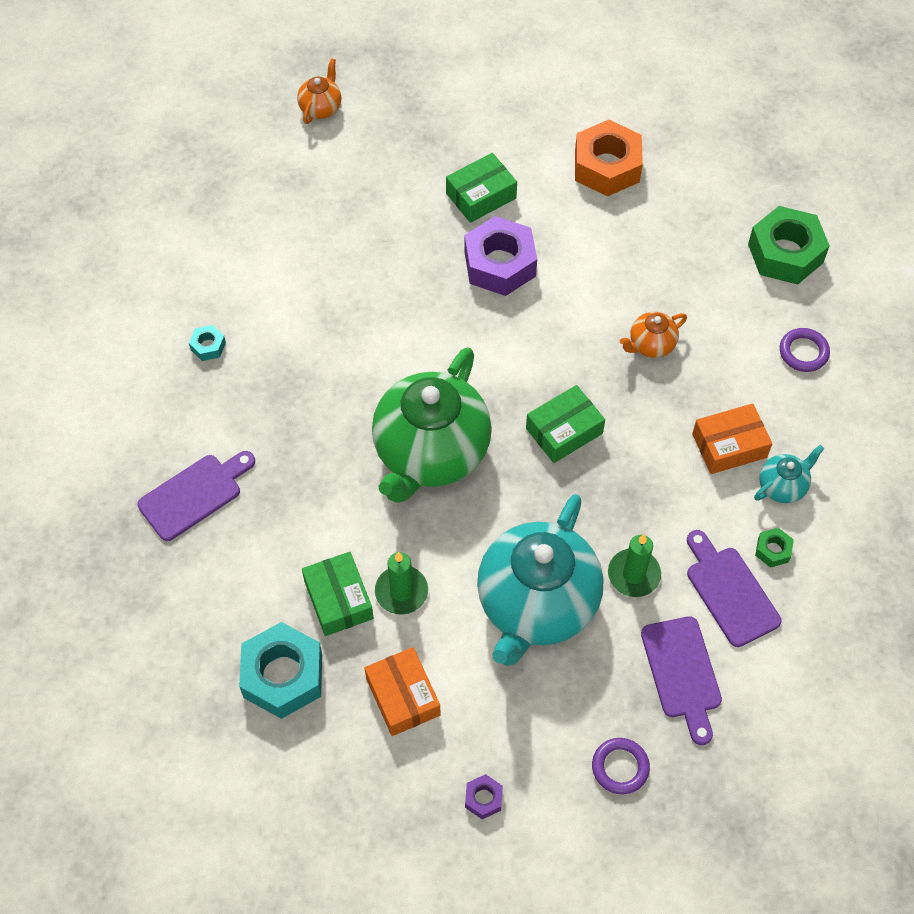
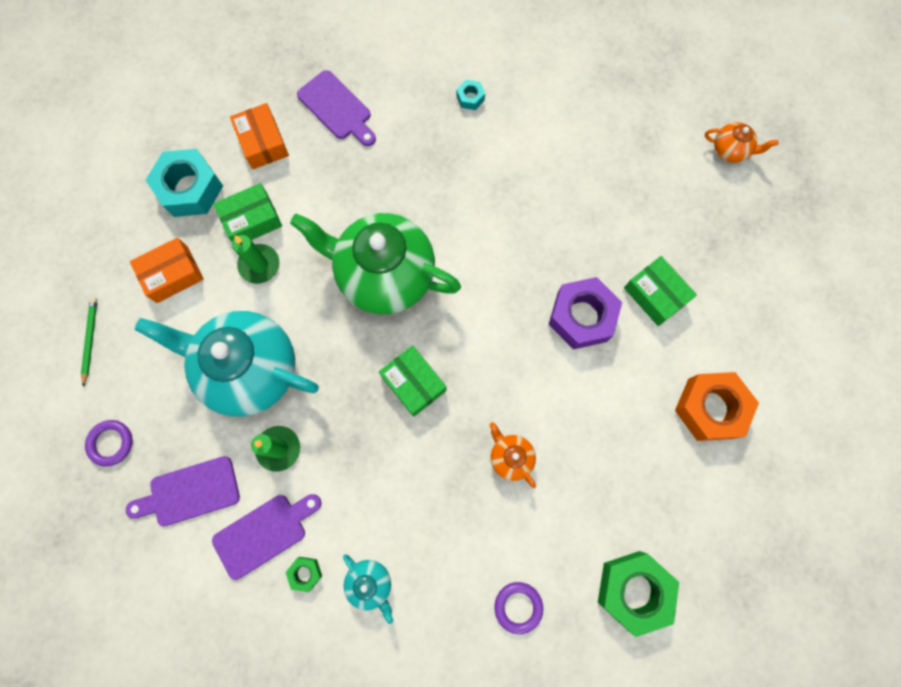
camera: 85 degrees right, 15 degrees up
purple nut [465,774,503,819] -> green pencil [81,297,97,387]
orange box [692,403,772,474] -> orange box moved to [230,103,289,169]

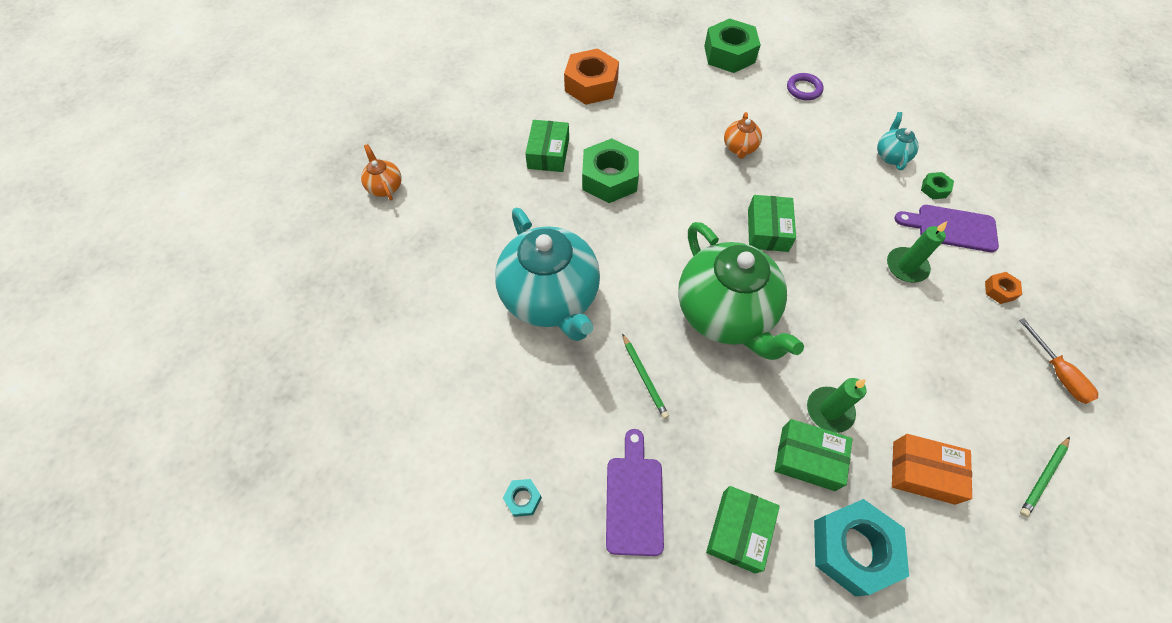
camera: 135 degrees left, 15 degrees down
purple ring [85,420,133,467] -> orange screwdriver [1019,318,1098,404]
purple cutting board [126,456,240,526] -> orange nut [985,272,1022,304]
turquoise teapot [135,311,319,417] -> turquoise teapot moved to [495,208,600,341]
orange box [230,103,289,169] -> green box [706,486,780,574]
turquoise nut [457,80,485,110] -> turquoise nut moved to [503,479,542,517]
purple nut [548,277,622,349] -> green nut [582,138,639,203]
none -> green pencil [622,334,669,419]

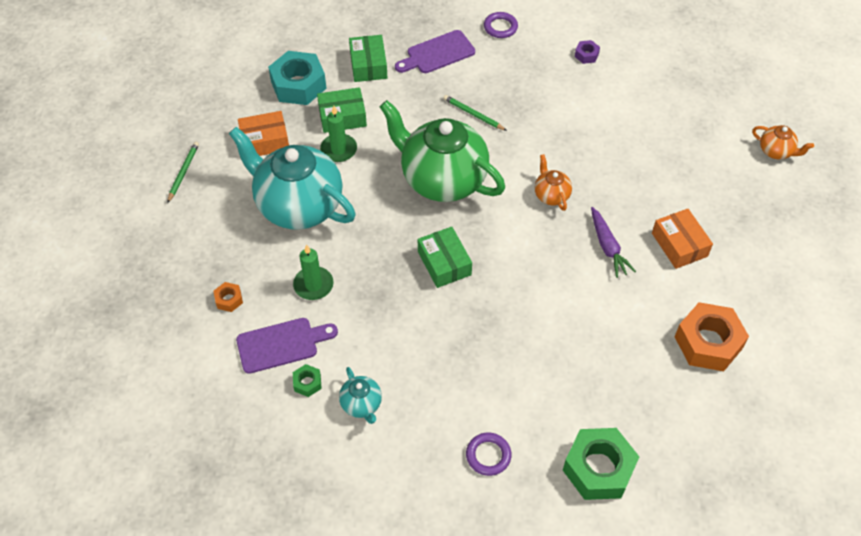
camera: 150 degrees right, 5 degrees down
turquoise teapot [495,208,600,341] -> turquoise teapot moved to [229,127,355,230]
turquoise nut [503,479,542,517] -> purple ring [484,12,518,38]
green box [525,120,569,172] -> orange box [652,209,713,269]
green nut [582,138,639,203] -> purple carrot [591,207,636,278]
purple cutting board [606,429,664,556] -> purple cutting board turned 90 degrees clockwise [395,30,475,73]
orange teapot [724,112,762,159] -> orange teapot moved to [535,154,572,211]
orange screwdriver [1019,318,1098,404] -> none
none -> purple nut [575,40,600,64]

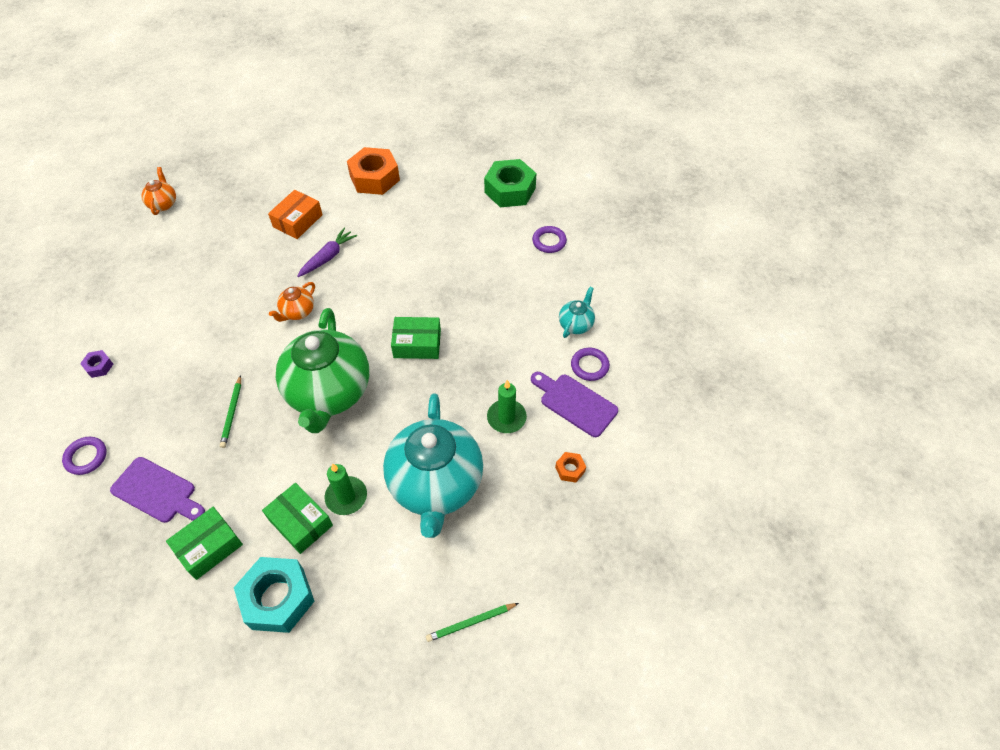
camera: 125 degrees left, 0 degrees up
orange box [238,111,289,156] -> none
green nut [293,364,322,397] -> purple ring [571,348,610,381]
green box [418,227,472,288] -> green box turned 60 degrees clockwise [391,317,441,359]

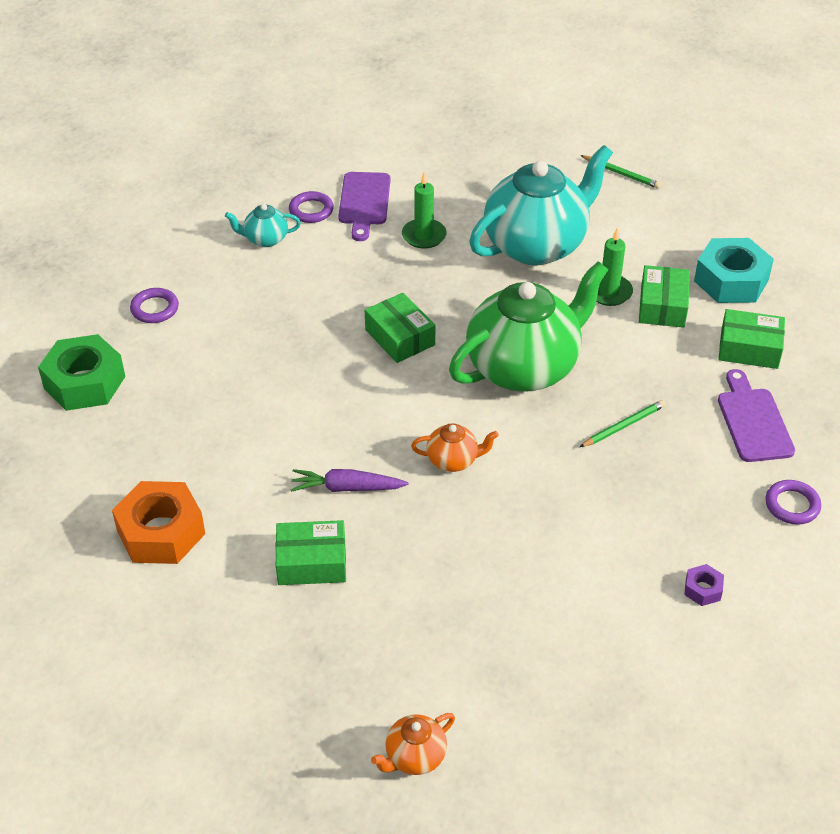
camera: 125 degrees left, 10 degrees down
orange box [268,190,323,239] -> green box [276,520,346,585]
orange nut [555,452,586,482] -> none

